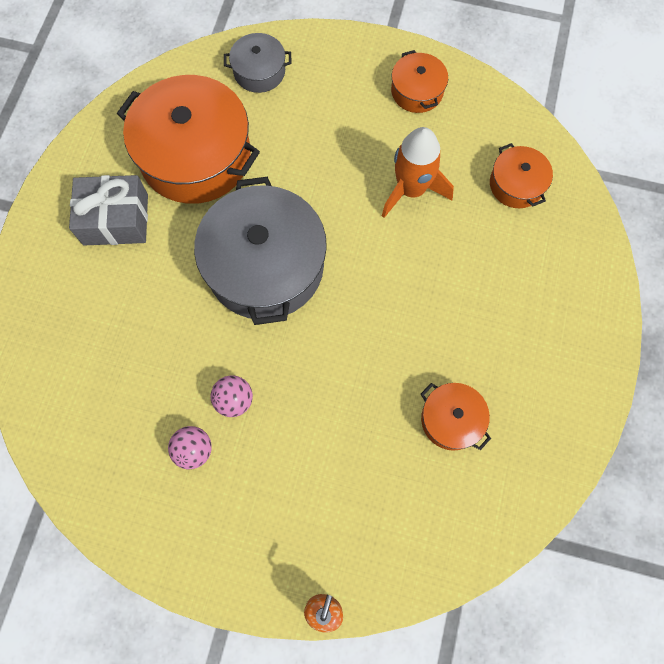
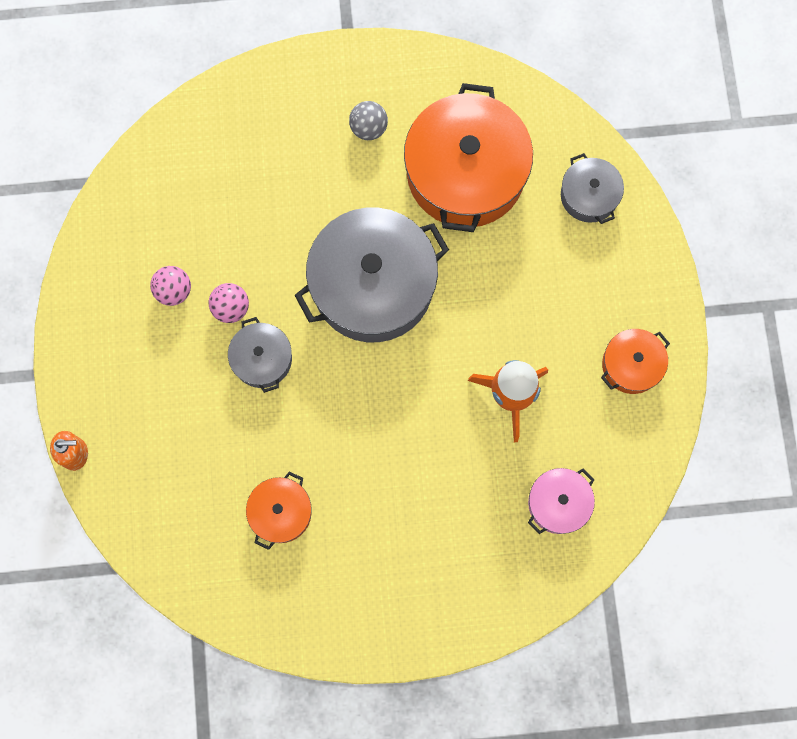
camera: 70 degrees right, 5 degrees up
grey gift [69,175,148,246] -> grey ball [349,101,388,140]
orange pot [490,143,553,208] -> pink pot [528,468,595,534]
none -> grey pot [228,317,292,393]

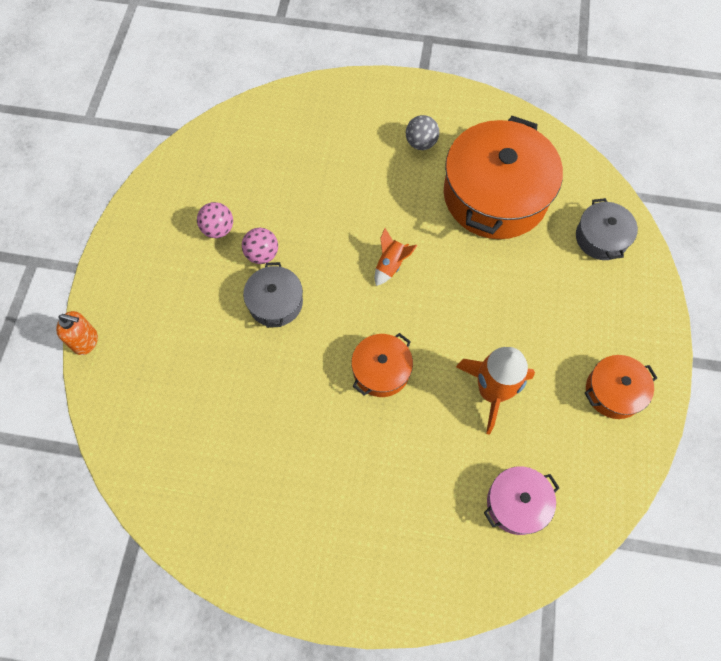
camera: 15 degrees right, 10 degrees down
orange pot [246,472,312,550] -> orange pot moved to [351,333,413,397]
grey pot [295,208,449,342] -> orange rocket [375,228,418,286]

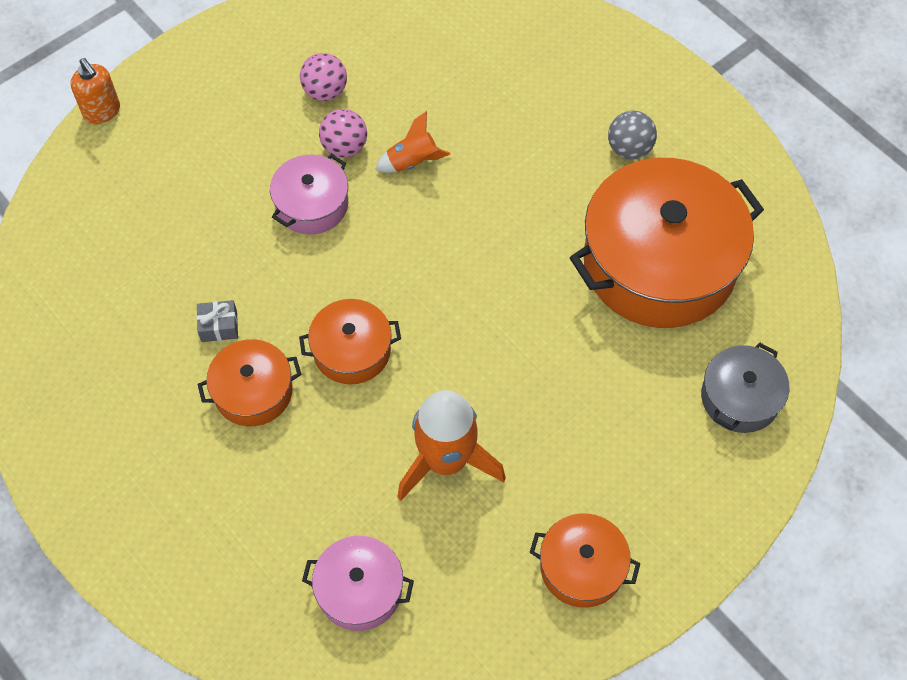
camera: 40 degrees right, 5 degrees down
grey pot [243,262,303,328] -> pink pot [270,154,348,235]
orange rocket [375,228,418,286] -> orange rocket moved to [375,111,450,173]
none -> grey gift [197,300,238,342]
none -> orange pot [197,339,301,426]

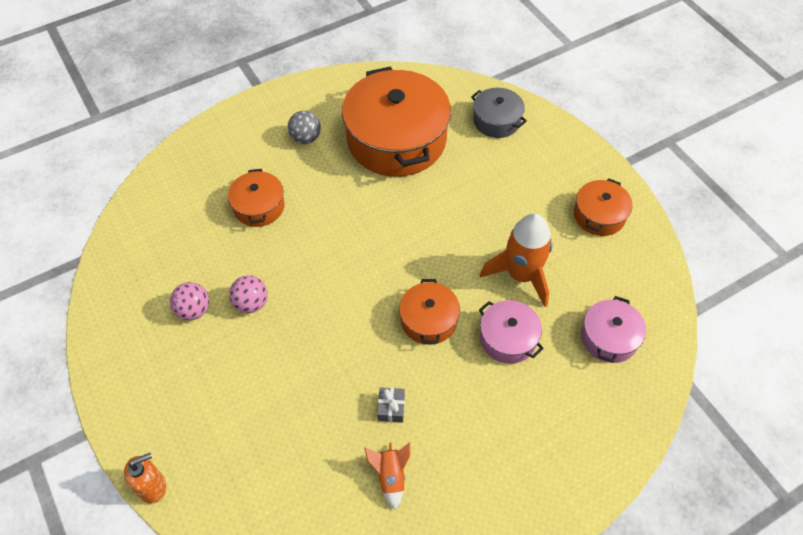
camera: 80 degrees left, 5 degrees down
orange pot [197,339,301,426] -> orange pot moved to [228,169,285,227]
pink pot [270,154,348,235] -> pink pot moved to [479,300,544,364]
orange rocket [375,111,450,173] -> orange rocket moved to [364,442,410,510]

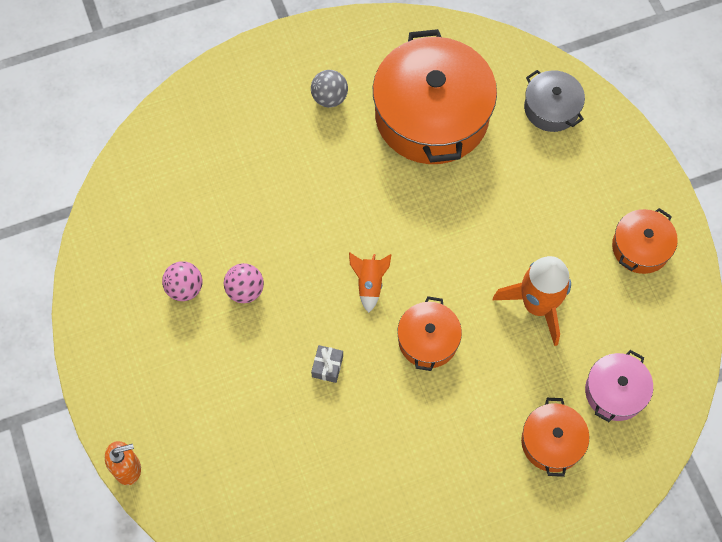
camera: 10 degrees right, 10 degrees up
orange pot [228,169,285,227] -> orange pot moved to [521,398,589,477]
orange rocket [364,442,410,510] -> orange rocket moved to [349,252,392,313]
grey gift [377,387,405,423] -> grey gift moved to [311,345,343,383]
pink pot [479,300,544,364] -> none

